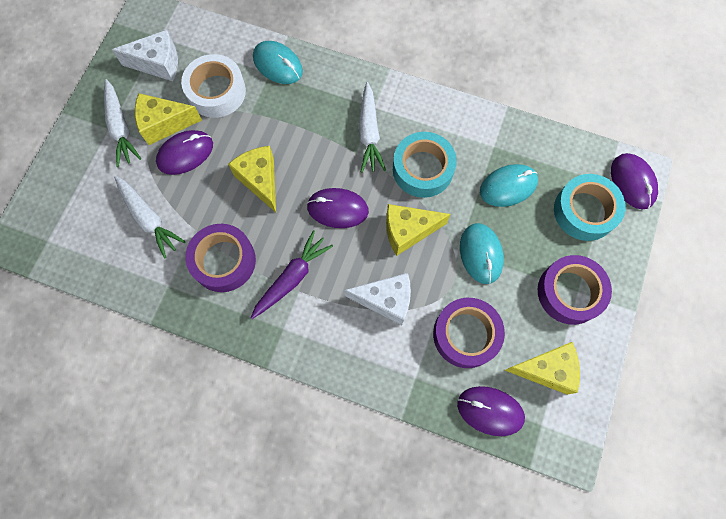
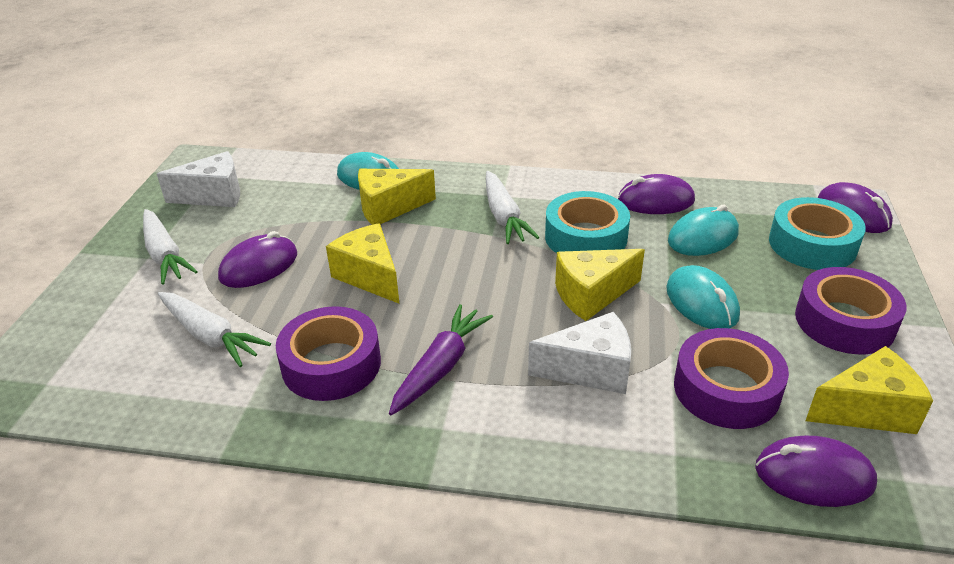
camera: 10 degrees left, 35 degrees down
yellow cheese [135,93,202,145] -> yellow cheese moved to [358,169,436,225]
white tape [181,54,246,118] -> none
purple mouse [307,188,369,228] -> purple mouse moved to [618,174,695,214]

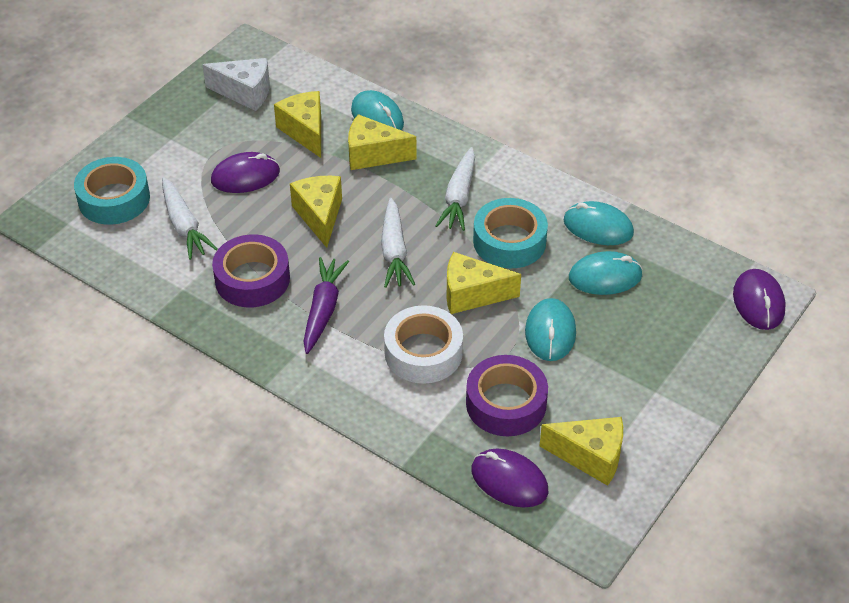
camera: 25 degrees right, 10 degrees up
white carrot [143,209,198,285] -> white carrot moved to [381,198,415,288]
purple carrot [389,304,493,415] -> purple carrot turned 45 degrees counterclockwise [303,257,349,354]
white cheese [528,312,631,394] -> white tape [384,305,463,384]
purple mouse [618,174,695,214] -> turquoise mouse [564,201,634,245]
turquoise tape [769,197,866,270] -> turquoise tape moved to [74,157,150,225]
purple tape [795,267,907,354] -> none
none -> yellow cheese [274,91,321,158]

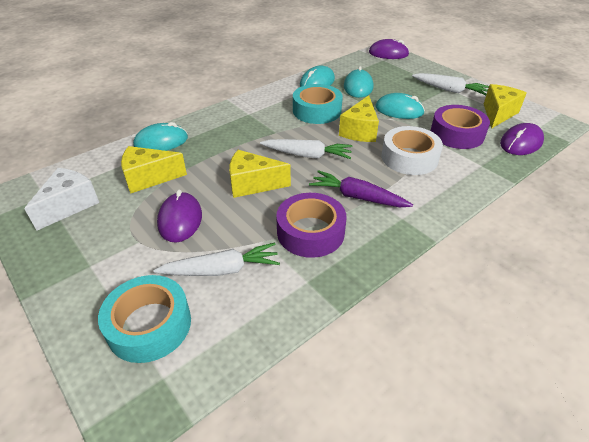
camera: 75 degrees left, 5 degrees down
yellow cheese [348,114,416,170] -> none
white carrot [435,147,475,231] -> white carrot moved to [412,73,489,95]

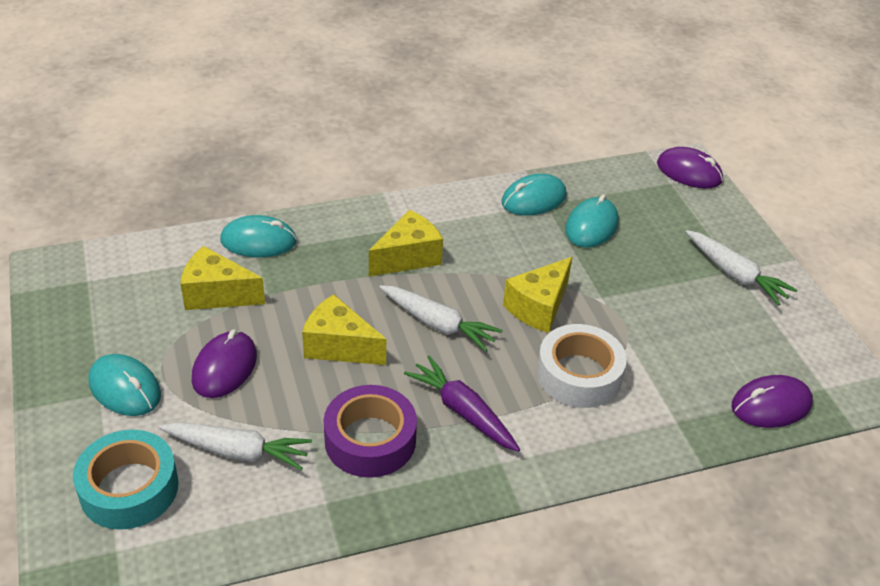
camera: 20 degrees right, 0 degrees up
white cheese [24,168,100,230] -> none
turquoise tape [293,84,343,124] -> none
turquoise mouse [375,93,425,119] -> turquoise mouse moved to [88,354,161,416]
purple tape [430,105,490,149] -> none
yellow cheese [484,84,527,129] -> yellow cheese moved to [369,210,443,277]

